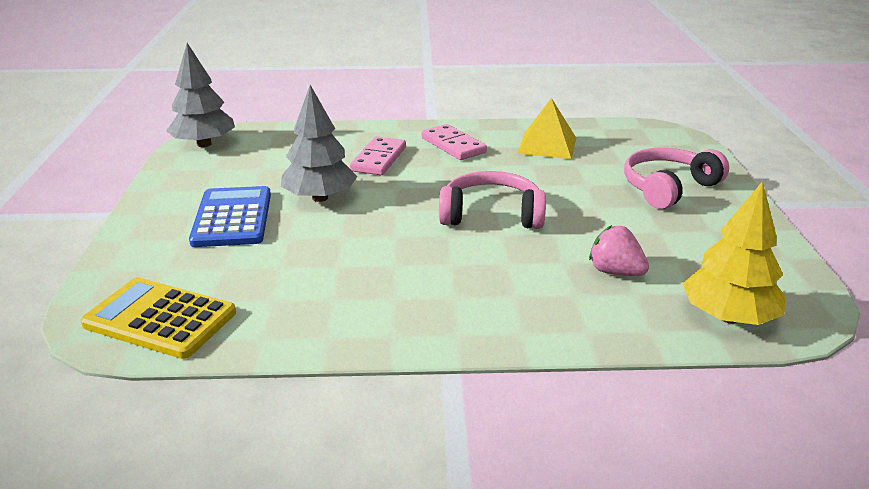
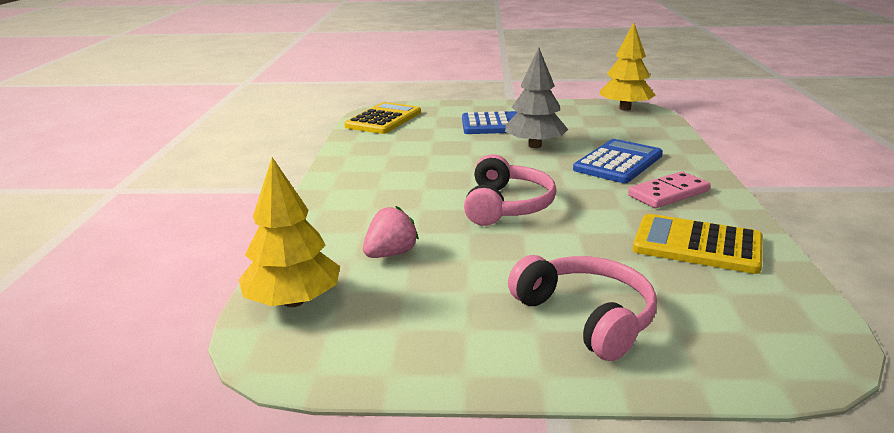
camera: 95 degrees right, 5 degrees down
grey tree [166,43,235,147] -> yellow tree [599,23,655,111]
pink domino [350,137,406,175] -> blue calculator [573,139,663,183]
yellow pyramid [517,98,576,159] -> yellow calculator [633,214,763,274]

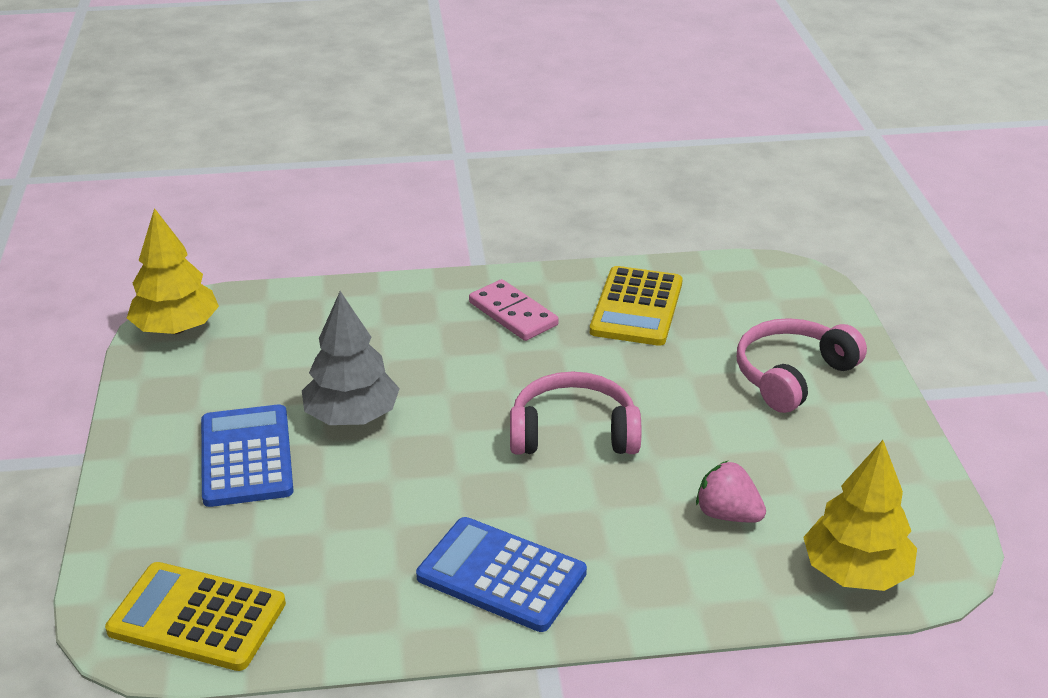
camera: 100 degrees left, 10 degrees up
blue calculator [573,139,663,183] -> blue calculator moved to [416,517,587,632]

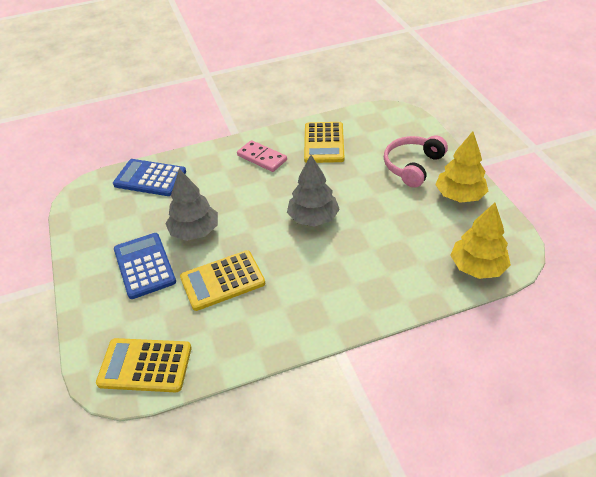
camera: 10 degrees left, 10 degrees up
yellow tree [127,208,219,334] -> yellow tree moved to [435,131,488,203]
blue calculator [416,517,587,632] -> blue calculator moved to [113,159,186,196]
pink headphones [510,371,641,455] -> grey tree [287,155,340,227]
pink strawberry [696,461,766,523] -> none
none -> yellow calculator [180,250,265,311]

